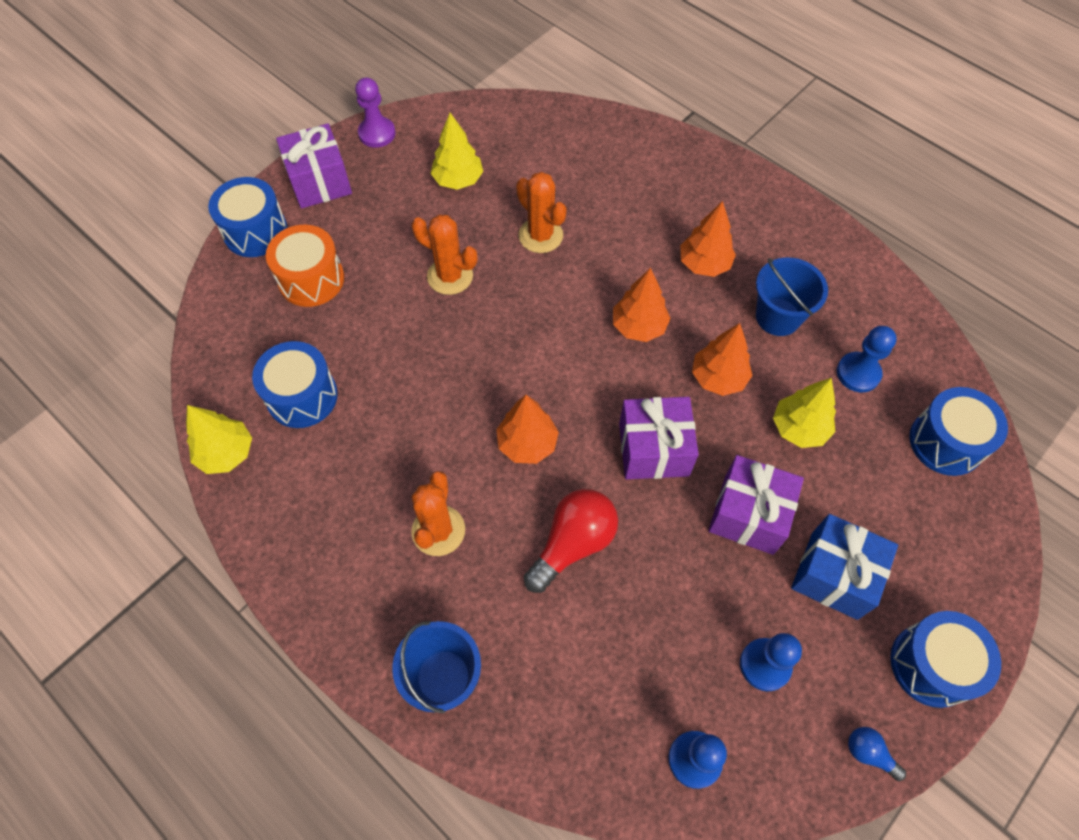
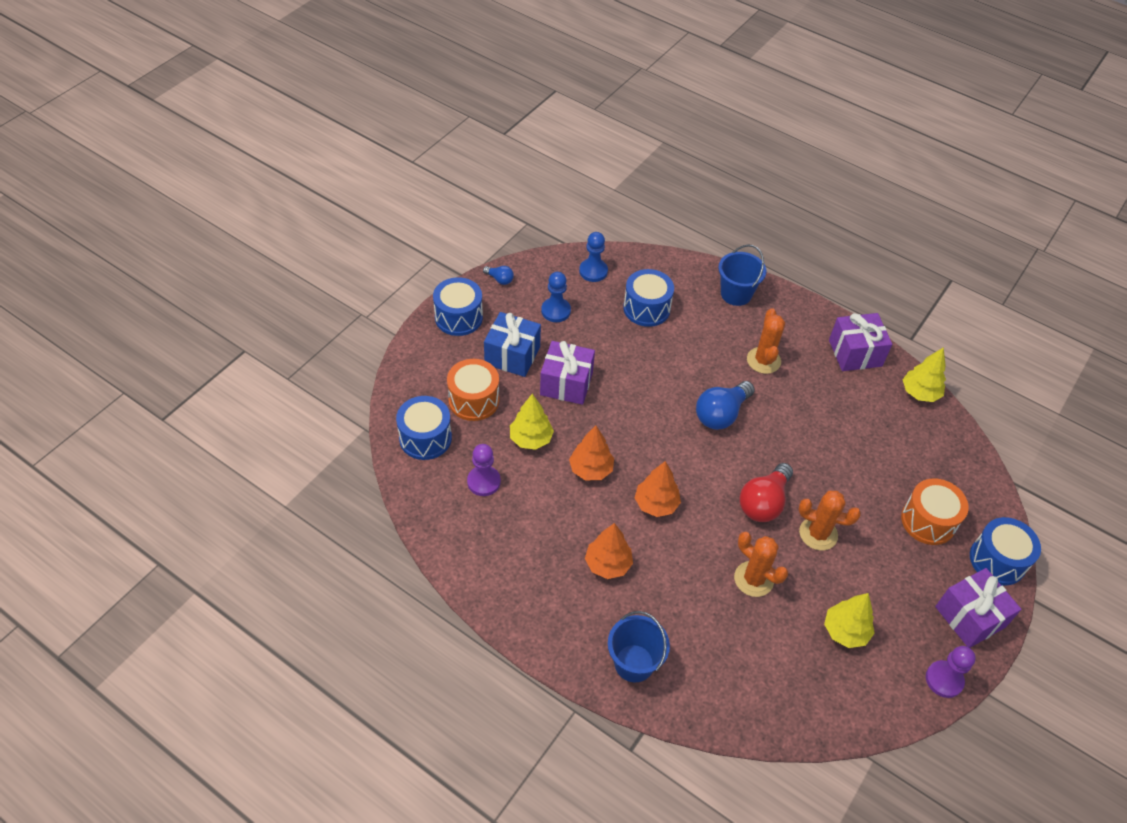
camera: 170 degrees right, 10 degrees down
blue drum [252,341,338,428] -> blue drum moved to [623,269,674,327]
orange tree [496,395,559,464] -> blue light bulb [696,381,755,430]
red light bulb [524,489,618,593] -> red light bulb moved to [739,463,793,522]
purple gift [619,397,699,479] -> purple gift moved to [829,313,892,371]
blue bucket [756,257,828,336] -> blue bucket moved to [608,611,670,682]
blue pawn [837,326,897,392] -> purple pawn [467,444,501,496]
none -> orange drum [447,359,499,421]

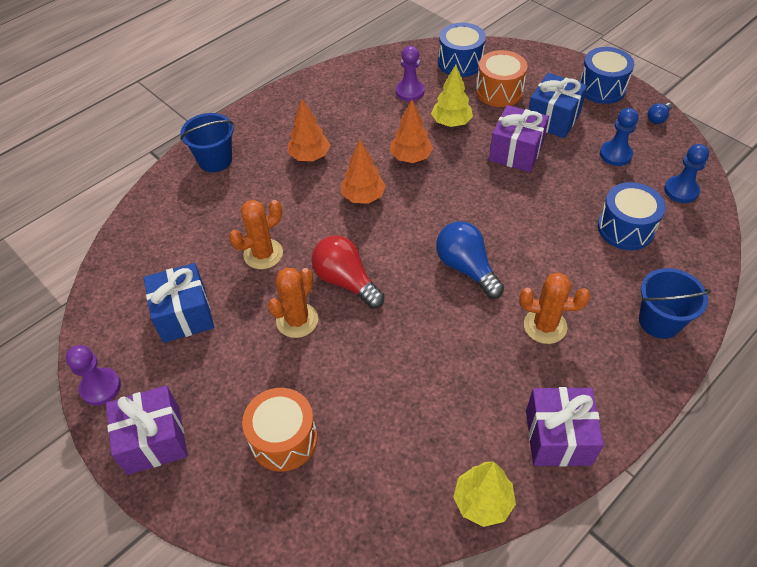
camera: 105 degrees right, 0 degrees up
yellow tree [824,593,875,648] -> blue gift [144,263,214,343]
blue drum [970,517,1041,586] -> none

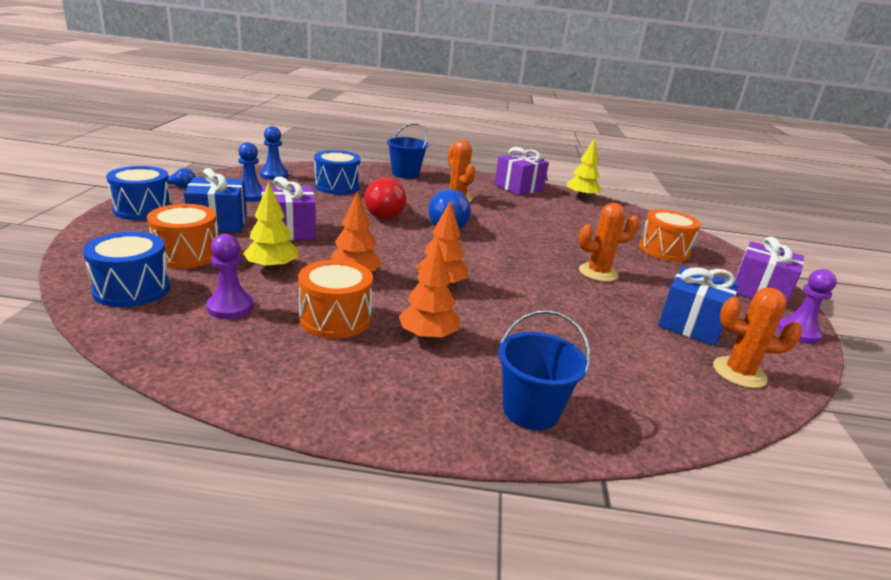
camera: 135 degrees left, 25 degrees down
orange cactus [229,200,283,269] -> orange cactus moved to [713,288,802,388]
red light bulb [311,235,385,309] -> red light bulb moved to [364,178,406,220]
none -> orange drum [298,260,373,339]

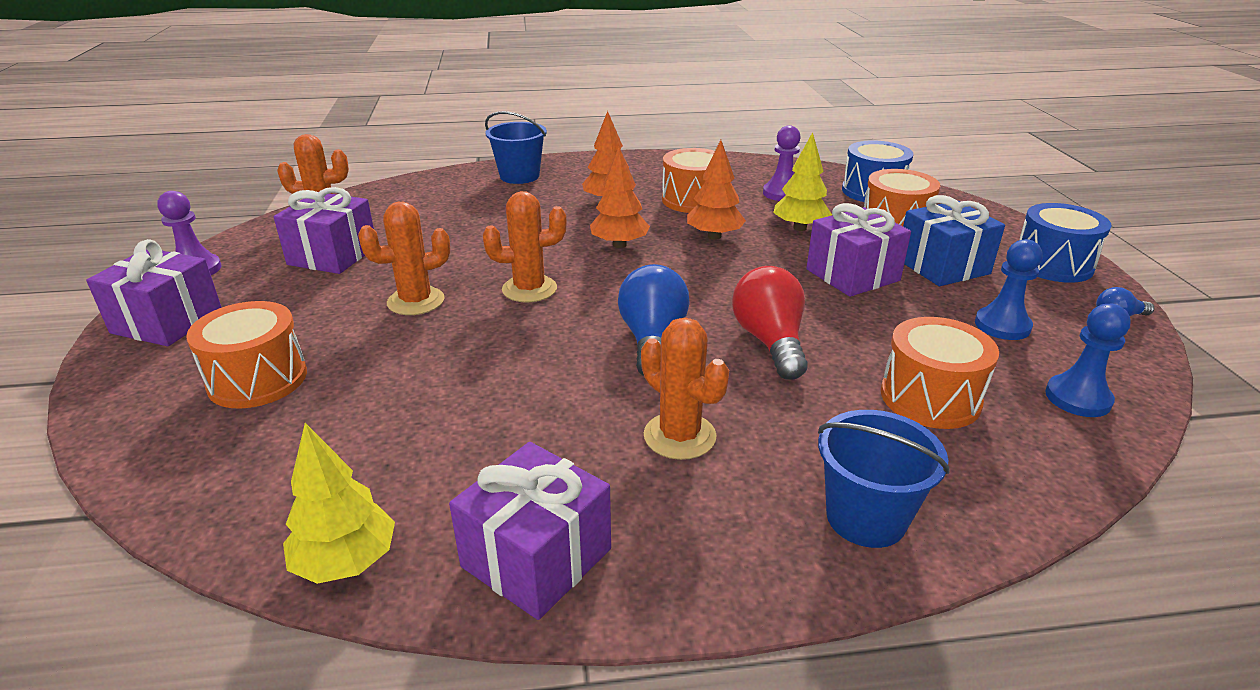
camera: 170 degrees right, 5 degrees up
blue drum [314,150,361,195] -> orange drum [881,317,999,429]
blue gift [658,266,739,346] -> purple gift [274,187,374,274]
none -> orange cactus [483,191,566,302]

